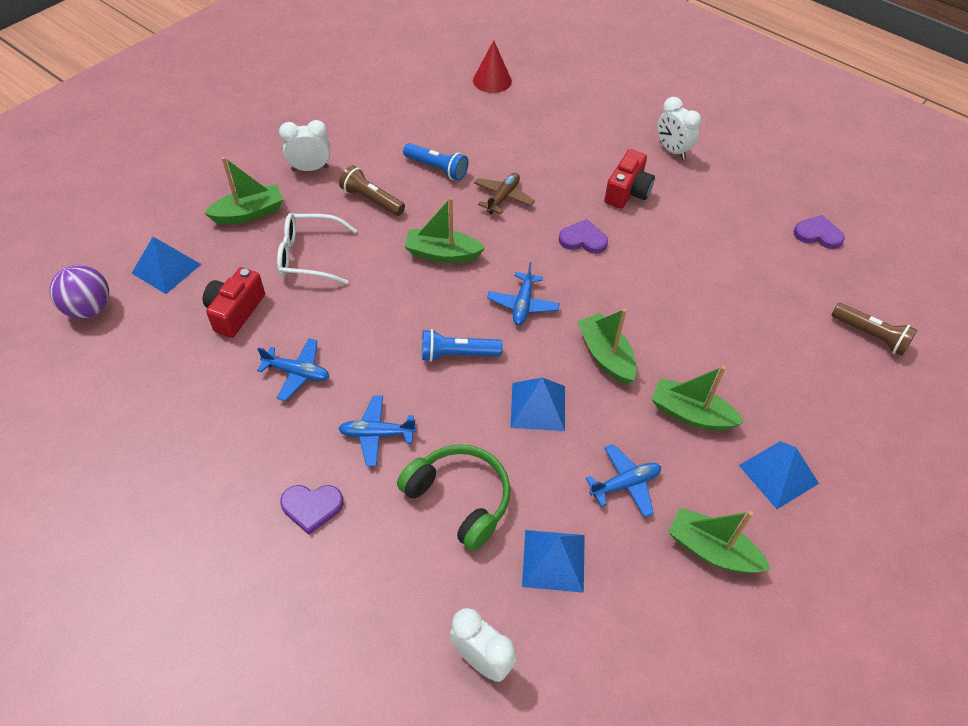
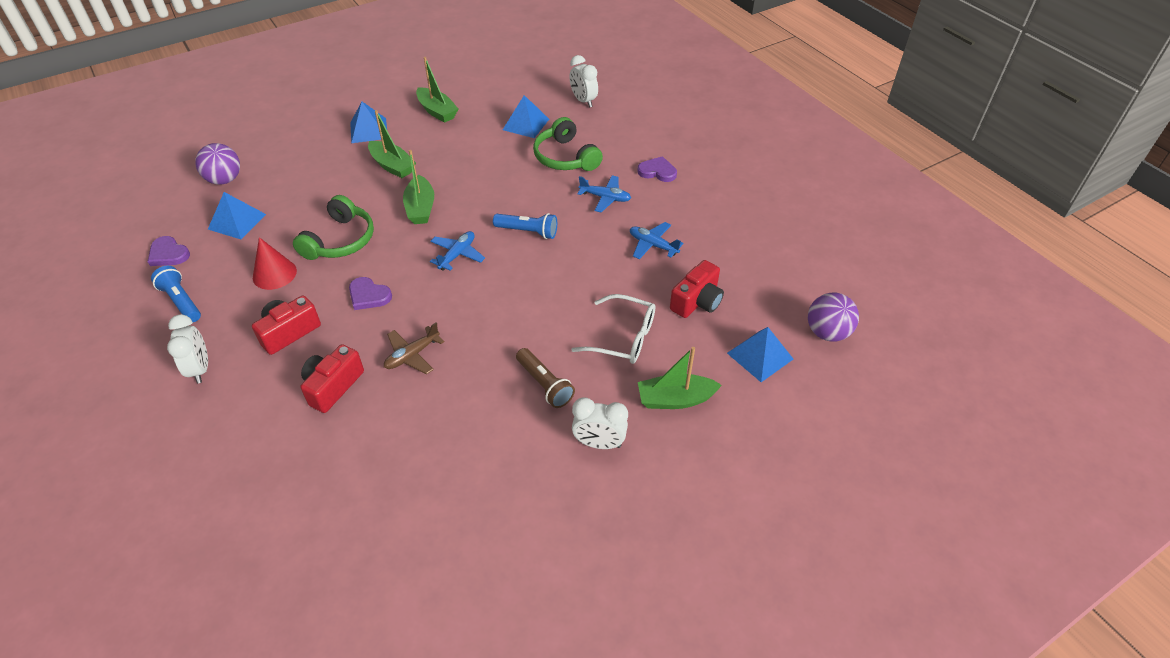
camera: 160 degrees left, 5 degrees down
blue flashlight [403,143,468,181] -> blue flashlight moved to [151,266,201,322]
green boat [404,197,485,263] -> none
red cone [473,40,512,93] -> red cone moved to [253,237,297,290]
blue pyramid [510,378,565,431] -> blue pyramid moved to [208,192,266,239]
blue plane [586,444,661,518] -> none
brown flashlight [831,303,917,356] -> purple ball [195,143,240,185]
none -> green headphones [293,195,374,260]
none -> red camera [300,344,364,413]

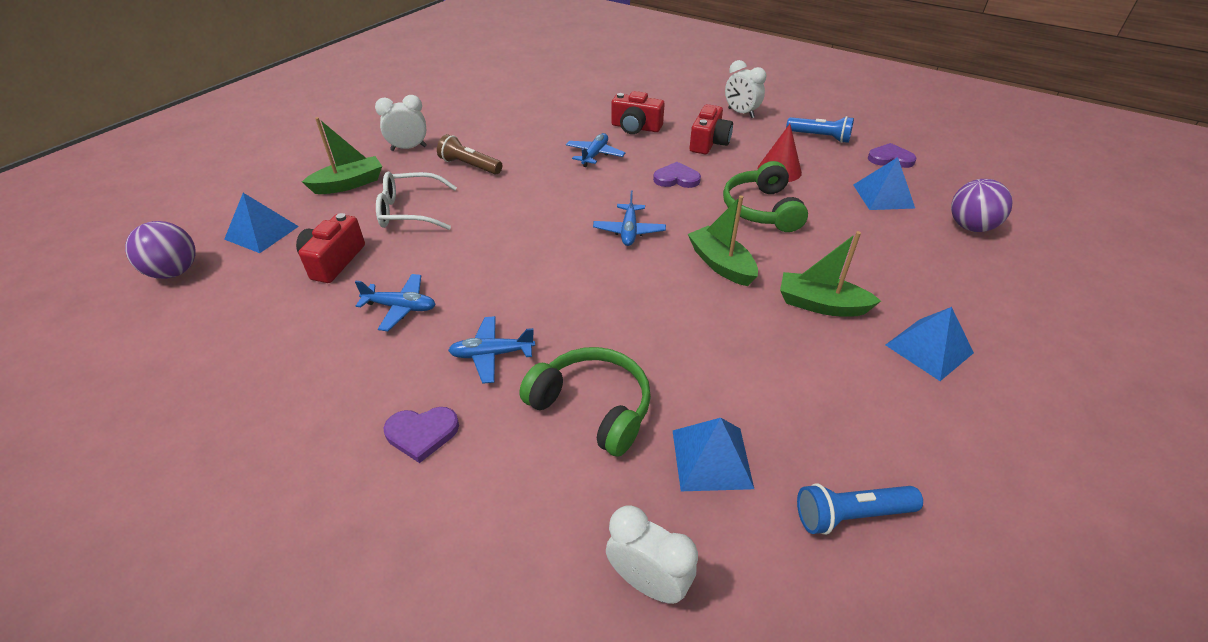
camera: 155 degrees right, 5 degrees down
red camera [300,344,364,413] -> red camera turned 105 degrees clockwise [611,91,665,134]
brown plane [384,323,445,374] -> blue plane [566,133,626,167]
green boat [416,57,458,123] -> none
blue flashlight [493,213,557,239] -> blue flashlight moved to [797,483,923,535]

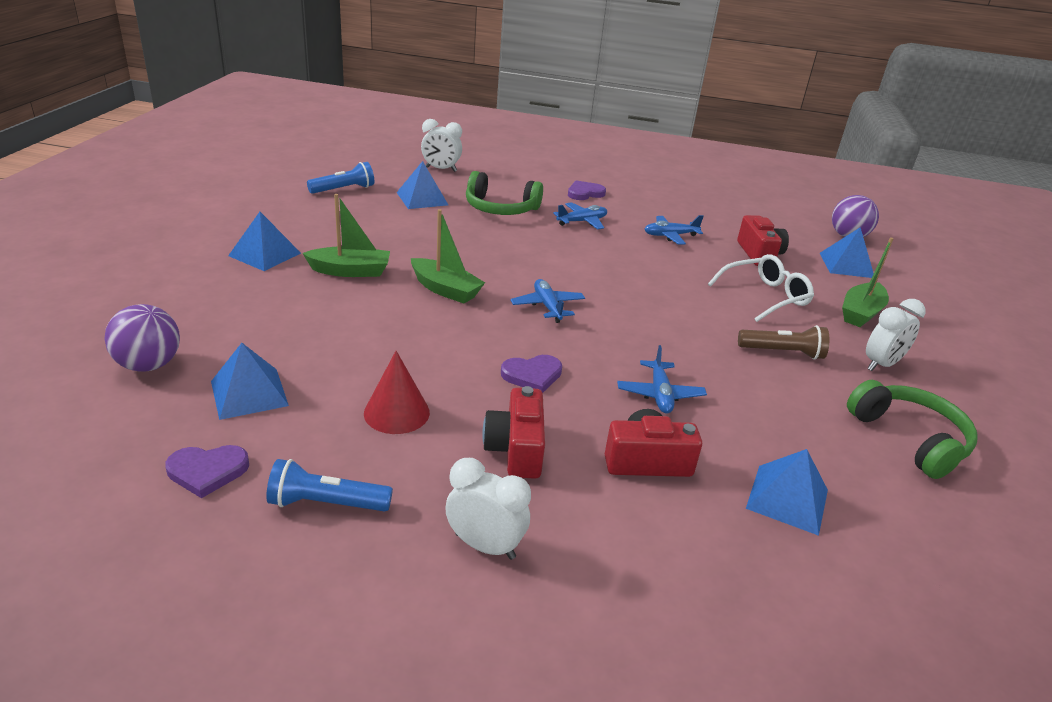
camera: 155 degrees right, 10 degrees down
green headphones [723,161,808,232] -> green headphones moved to [847,380,977,479]
none -> blue pyramid [746,449,828,536]

